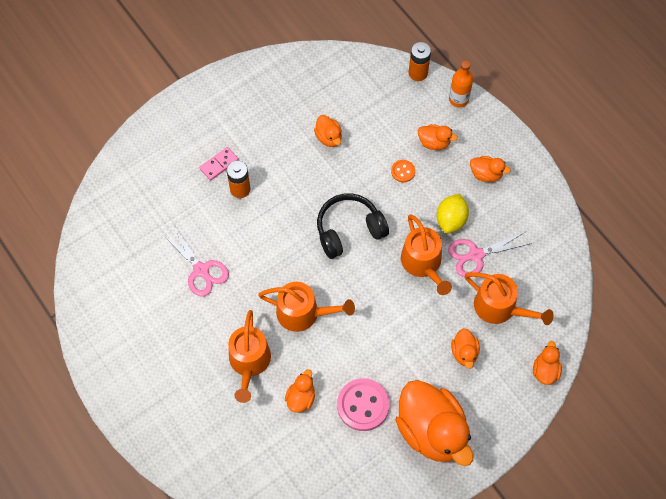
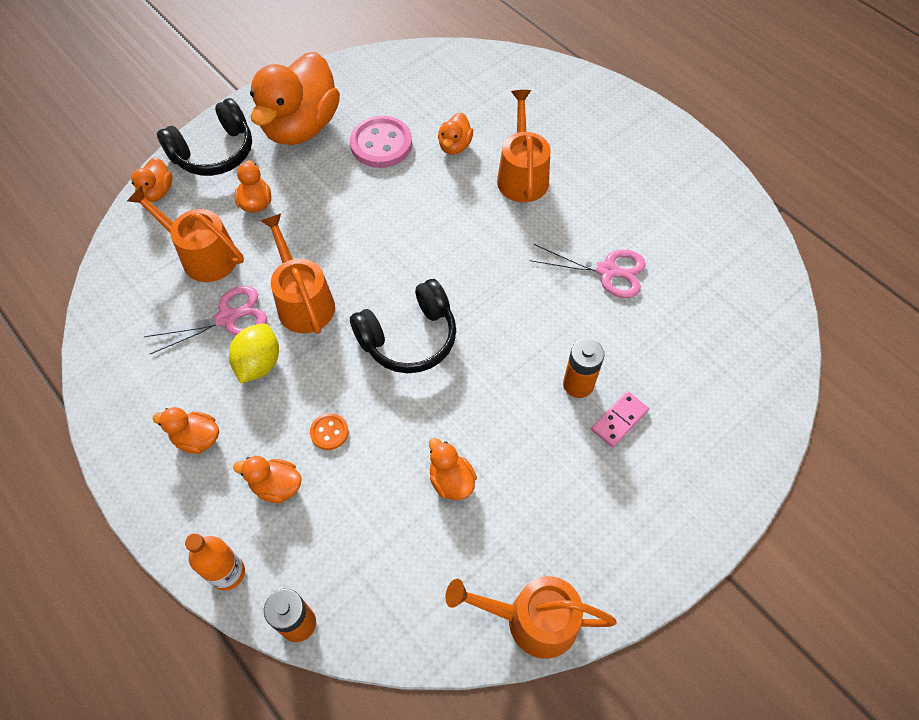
camera: 175 degrees right, 5 degrees down
pink scissors [162,225,229,297] -> pink scissors turned 150 degrees clockwise [530,244,646,298]
orange watering can [258,282,355,332] -> orange watering can moved to [445,576,617,659]
orange duck [396,380,473,466] -> orange duck turned 120 degrees counterclockwise [250,52,340,145]
none -> black headphones [157,98,252,176]

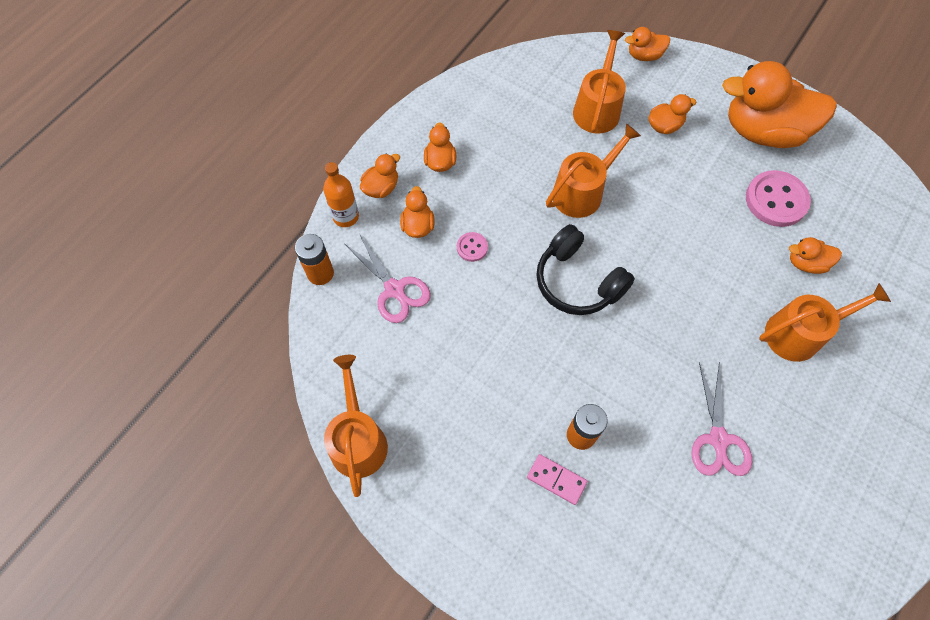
camera: 75 degrees right, 5 degrees up
pink scissors [144,286,267,354] -> pink scissors moved to [345,235,431,323]
black headphones [157,98,252,176] -> none
yellow lemon [229,323,279,383] -> none
orange button [310,413,349,450] -> pink button [457,232,488,262]
orange duck [429,438,477,500] -> orange duck moved to [360,153,400,198]

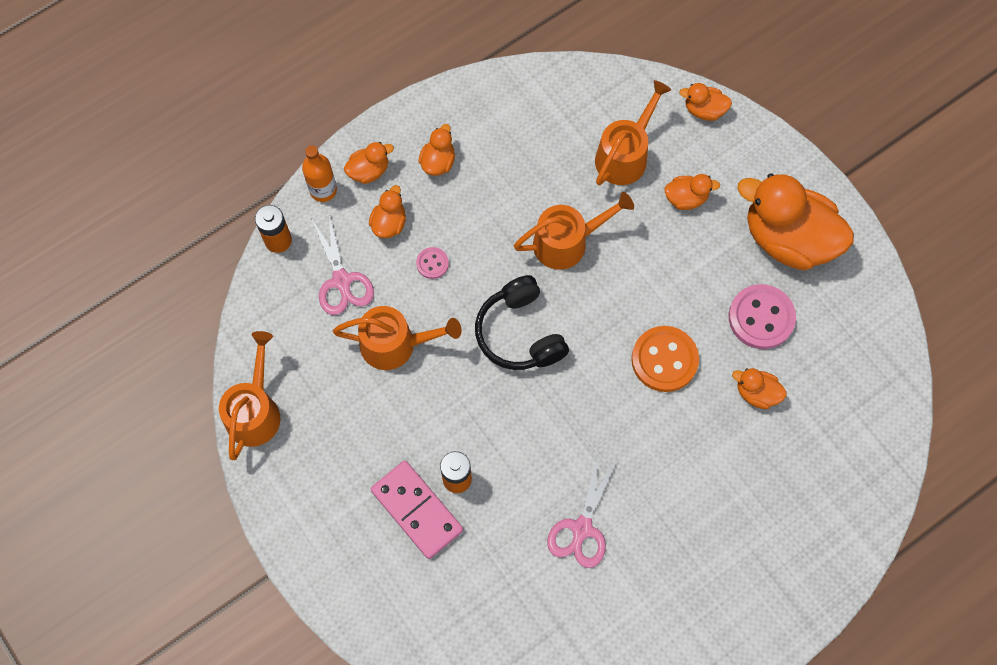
camera: 20 degrees right, 5 degrees up
pink domino [527,454,587,505] -> pink domino [371,461,463,559], size x1.77
orange watering can [759,283,891,362] -> orange watering can moved to [333,306,461,370]
none -> orange button [631,326,699,392]

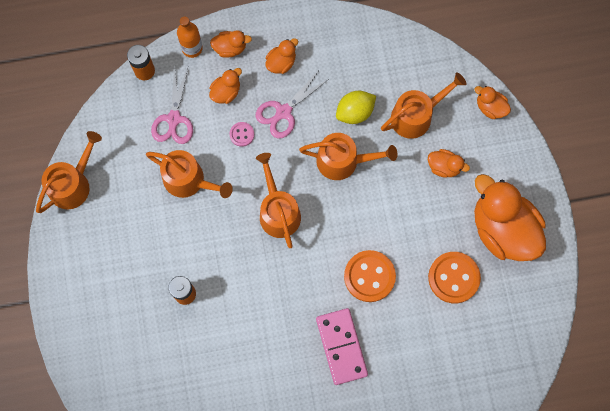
camera: 25 degrees right, 5 degrees up
pink domino [371,461,463,559] -> pink domino moved to [316,308,368,385]
black headphones [475,275,569,370] -> orange watering can [256,153,301,248]
pink scissors [547,454,618,568] -> pink scissors moved to [255,70,329,138]
pink button [729,284,796,349] -> orange button [428,252,481,303]
orange duck [732,368,787,409] -> none
none -> yellow lemon [336,91,376,124]

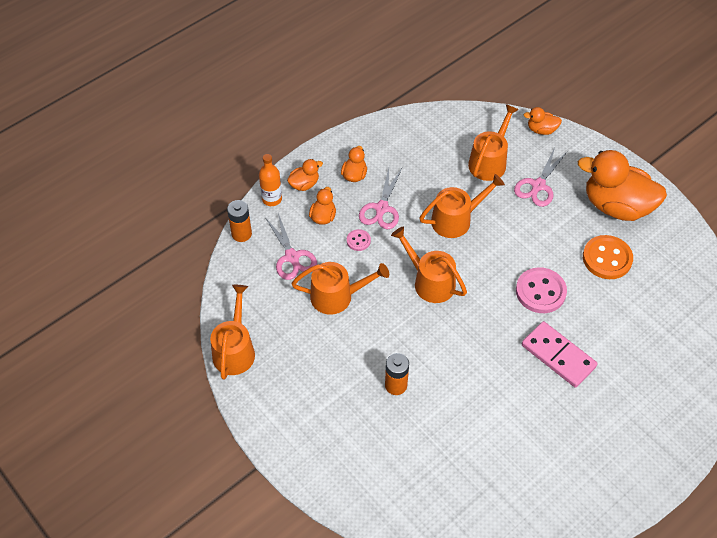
camera: 30 degrees left, 20 degrees down
yellow lemon [336,91,376,124] -> none
orange button [344,250,396,302] -> pink button [516,267,567,313]
orange duck [428,149,470,178] -> pink scissors [514,148,567,207]

